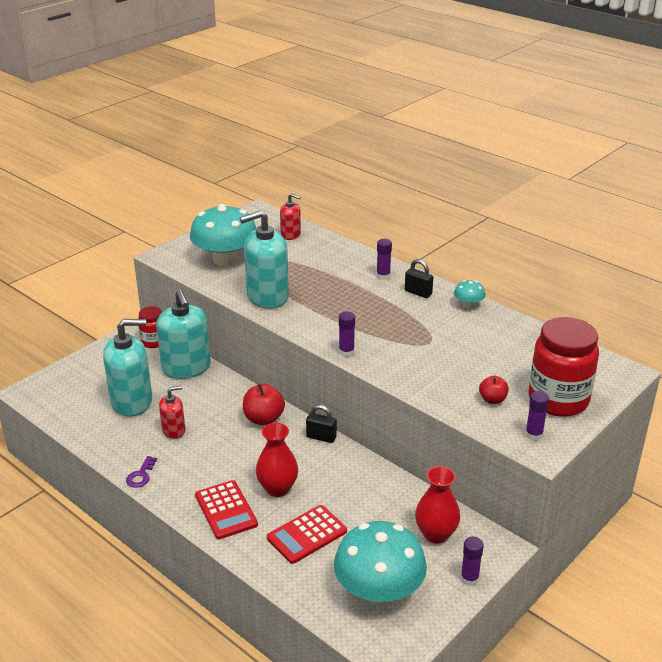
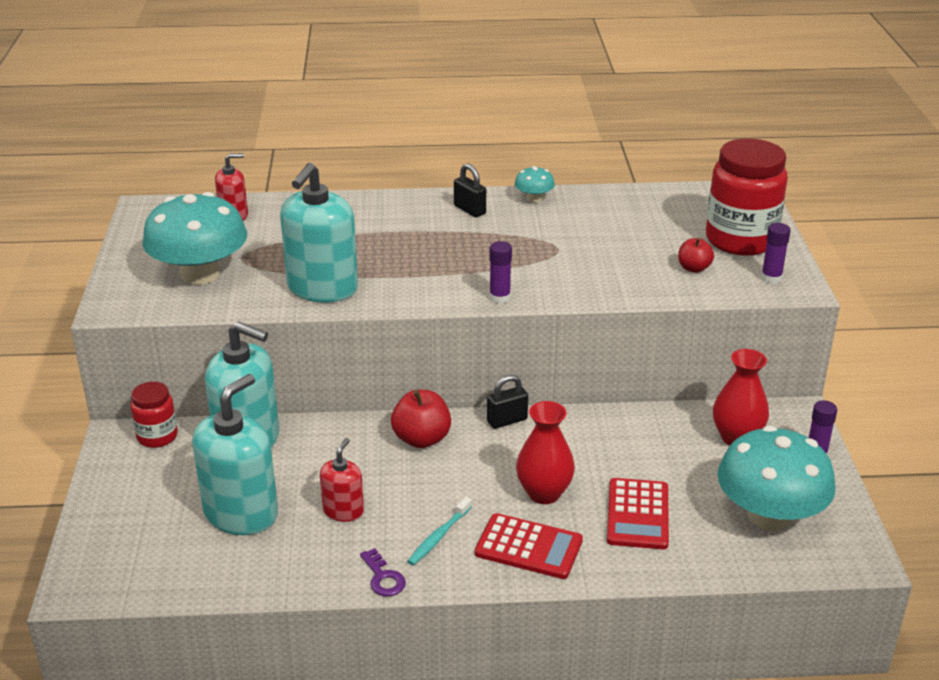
camera: 45 degrees left, 0 degrees up
purple glue stick [376,239,392,280] -> none
black padlock [405,259,433,298] -> black padlock turned 60 degrees clockwise [454,163,486,217]
none -> turquoise toothbrush [407,497,472,566]

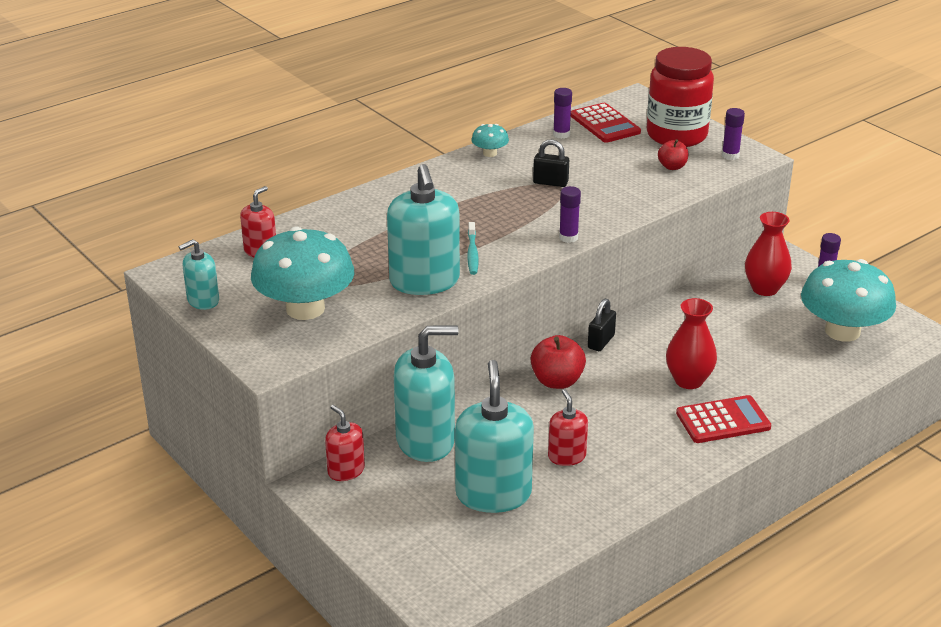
camera: 35 degrees left, 0 degrees up
red jar [130,382,178,448] -> red soap dispenser [325,405,365,481]
purple key [360,548,406,597] -> none
turquoise toothbrush [407,497,472,566] -> turquoise toothbrush moved to [467,222,479,275]
black padlock [454,163,486,217] -> black padlock moved to [533,140,569,187]
red calculator [607,478,669,549] -> red calculator moved to [571,103,641,143]
none -> turquoise soap dispenser [179,239,219,310]
none -> purple glue stick [553,88,572,139]

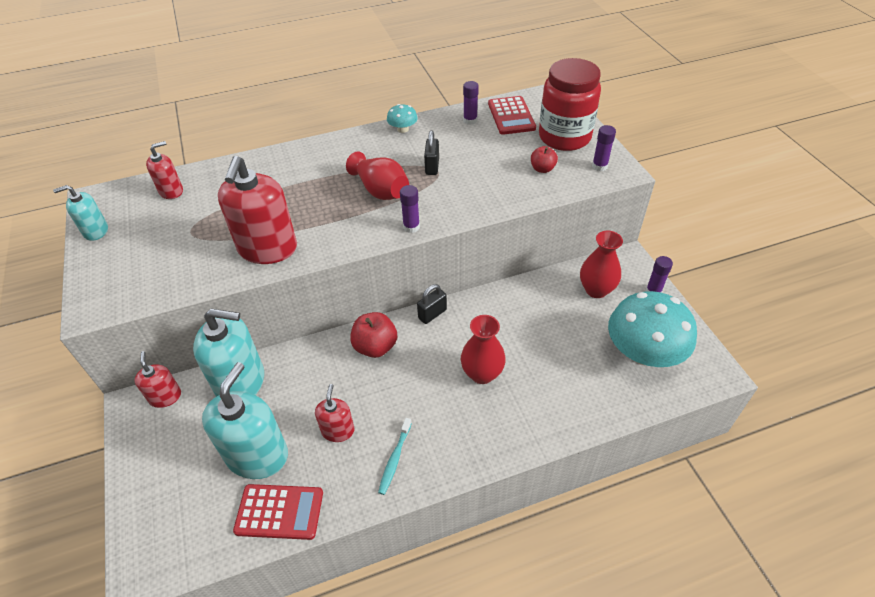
camera: 20 degrees right, 15 degrees up
turquoise mushroom [251,226,354,320] -> none
turquoise soap dispenser [387,164,460,295] -> red soap dispenser [218,156,297,264]
turquoise toothbrush [467,222,479,275] -> turquoise toothbrush moved to [378,418,412,495]
black padlock [533,140,569,187] -> black padlock turned 60 degrees clockwise [424,130,439,175]
red calculator [676,395,771,443] -> red calculator moved to [233,484,323,540]
none -> red vase [346,151,409,200]

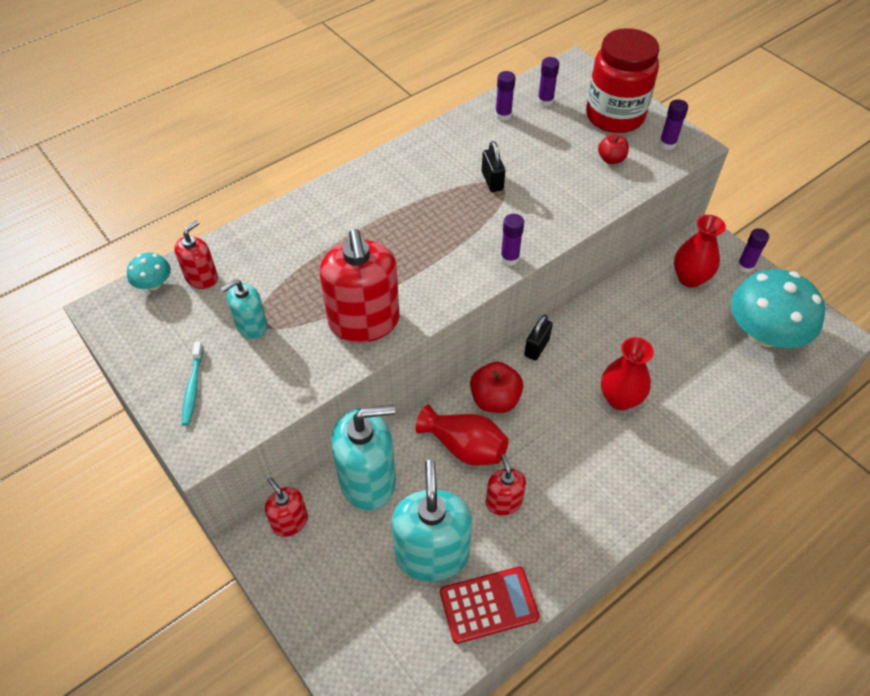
camera: 20 degrees left, 5 degrees up
turquoise soap dispenser [53,185,108,241] -> turquoise soap dispenser moved to [221,280,268,339]
red vase [346,151,409,200] -> red vase moved to [415,405,509,465]
turquoise toothbrush [378,418,412,495] -> turquoise toothbrush moved to [182,342,204,425]
turquoise mushroom [387,104,418,133] -> turquoise mushroom moved to [127,253,171,290]
red calculator [488,96,536,135] -> purple glue stick [537,57,559,107]

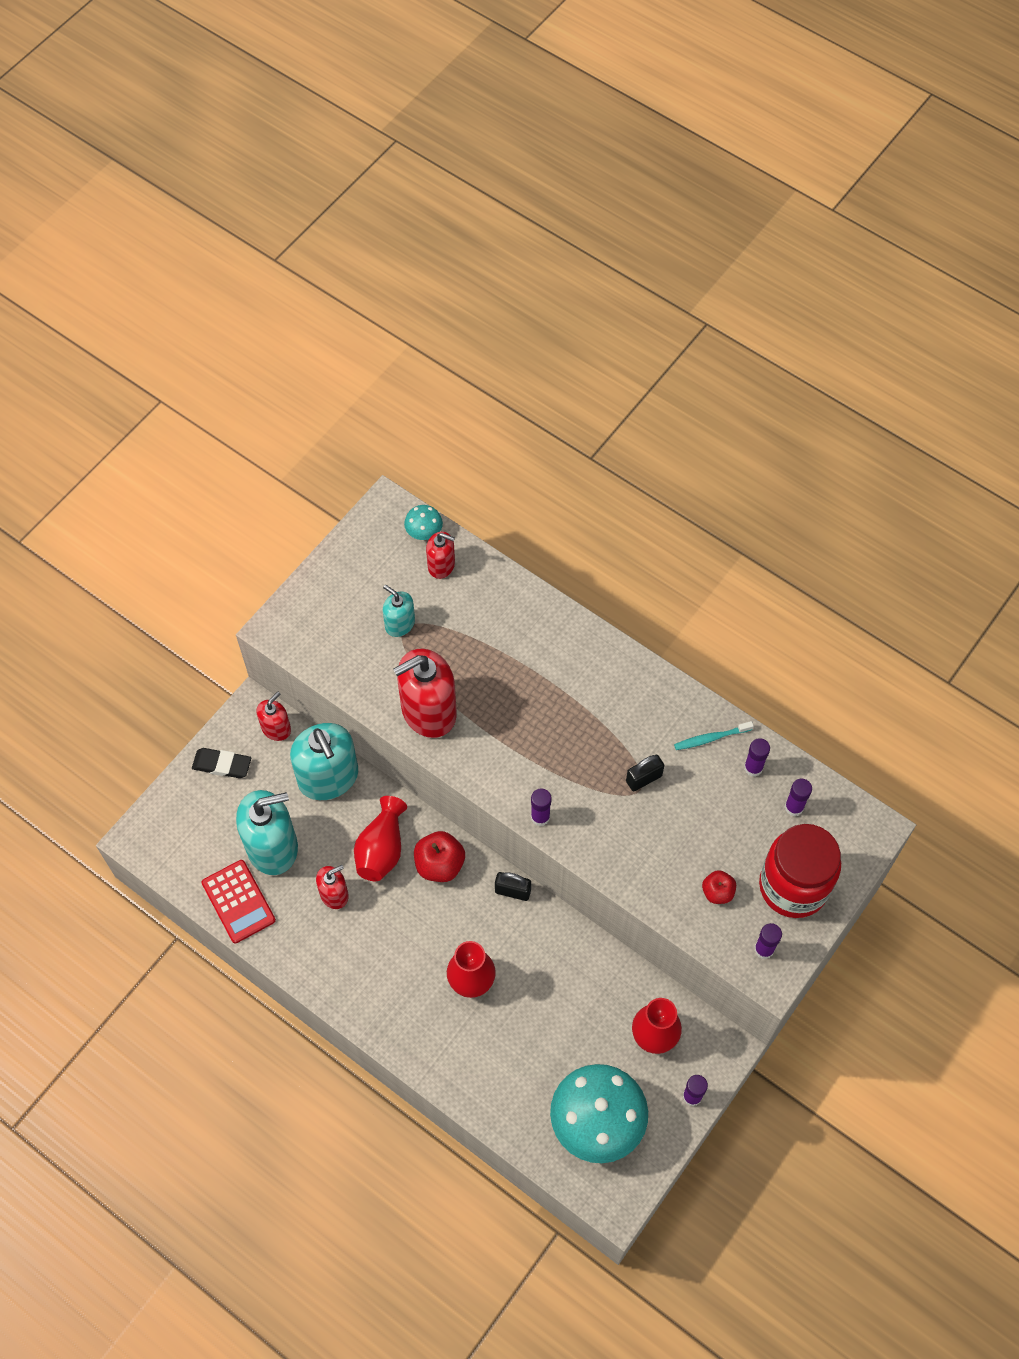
camera: 75 degrees right, 10 degrees up
turquoise toothbrush [182,342,204,425] -> turquoise toothbrush moved to [674,721,754,750]
none -> black eraser [192,748,251,778]

